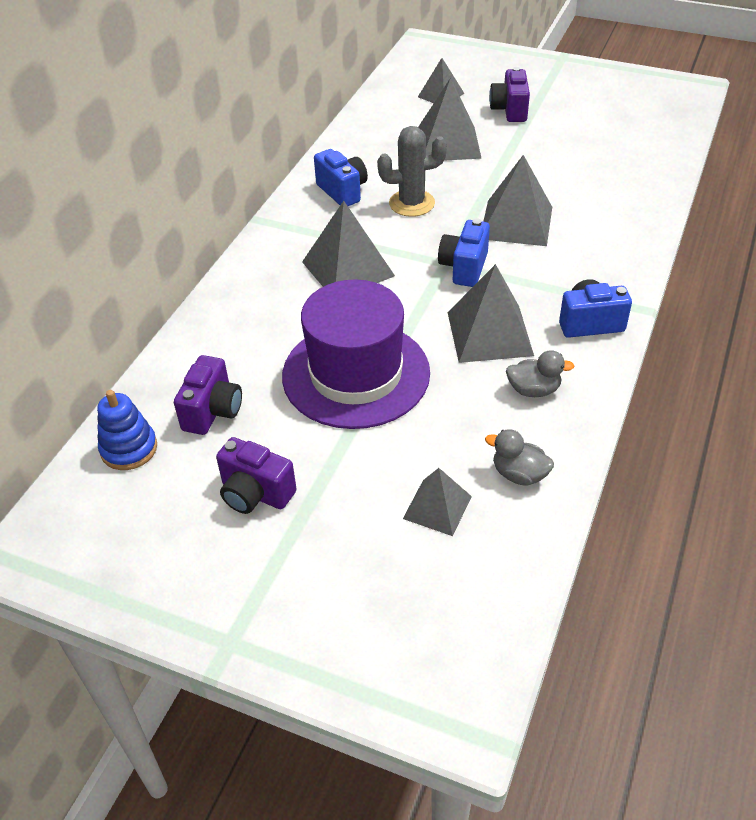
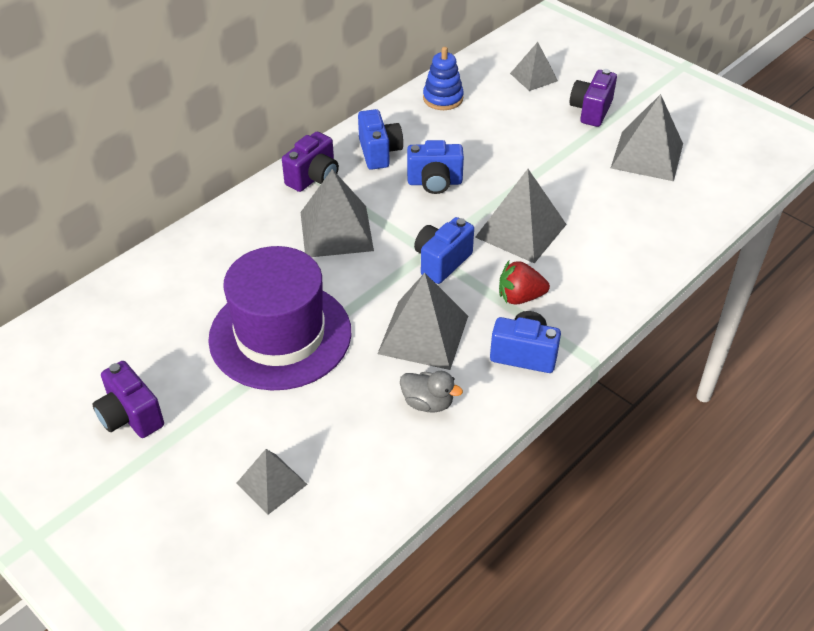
camera: 20 degrees right, 0 degrees up
blue stacking toy [97,390,157,470] -> blue stacking toy moved to [423,47,464,110]
purple camera [174,355,242,435] -> purple camera moved to [282,132,339,192]
grey cactus [377,126,447,217] -> blue camera [407,140,464,194]
grey pyramid [418,78,482,161] -> grey pyramid moved to [611,94,683,181]
grey duck [485,429,554,485] -> none
none -> red strawberry [499,261,550,304]

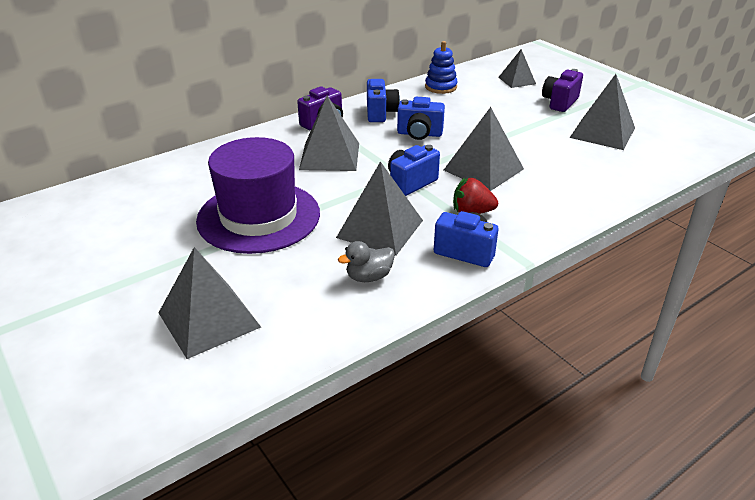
camera: 10 degrees right, 10 degrees down
purple camera [92,361,164,438] -> none
grey pyramid [236,449,308,515] -> grey pyramid [159,247,261,359], size x1.65
grey duck [400,371,463,413] -> grey duck turned 120 degrees clockwise [338,241,395,282]

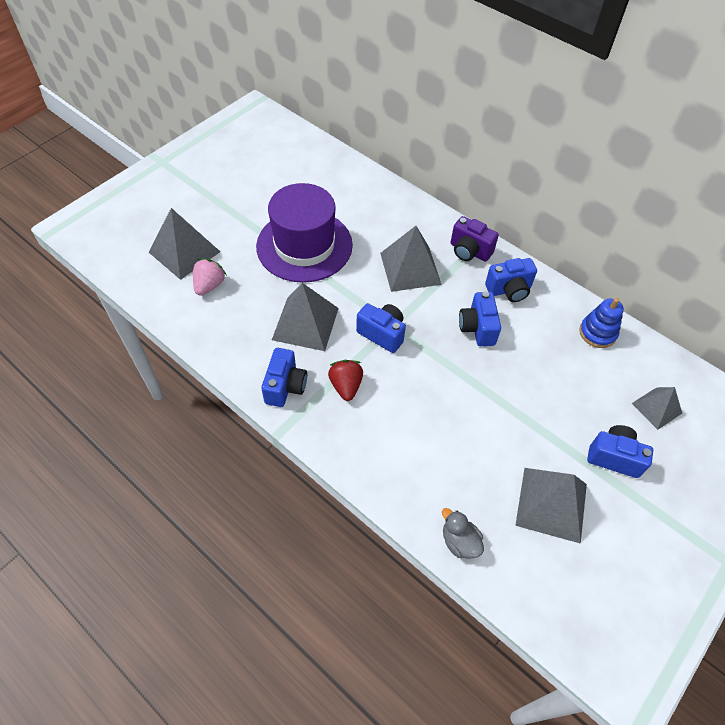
camera: 75 degrees right, 20 degrees up
grey duck [338,241,395,282] -> grey duck moved to [442,508,484,559]
grey pyramid [444,107,524,191] -> none
purple camera [542,69,583,112] -> blue camera [587,425,653,478]
none -> pink strawberry [193,258,227,296]

